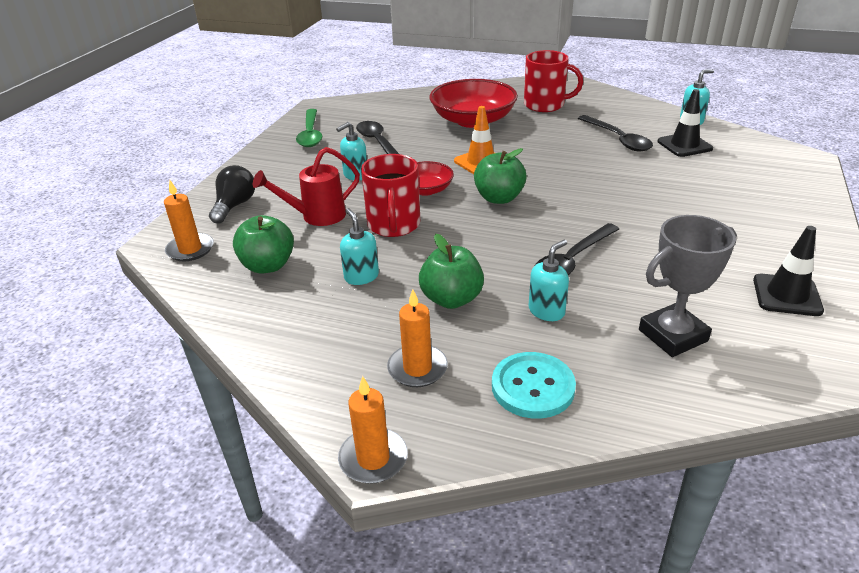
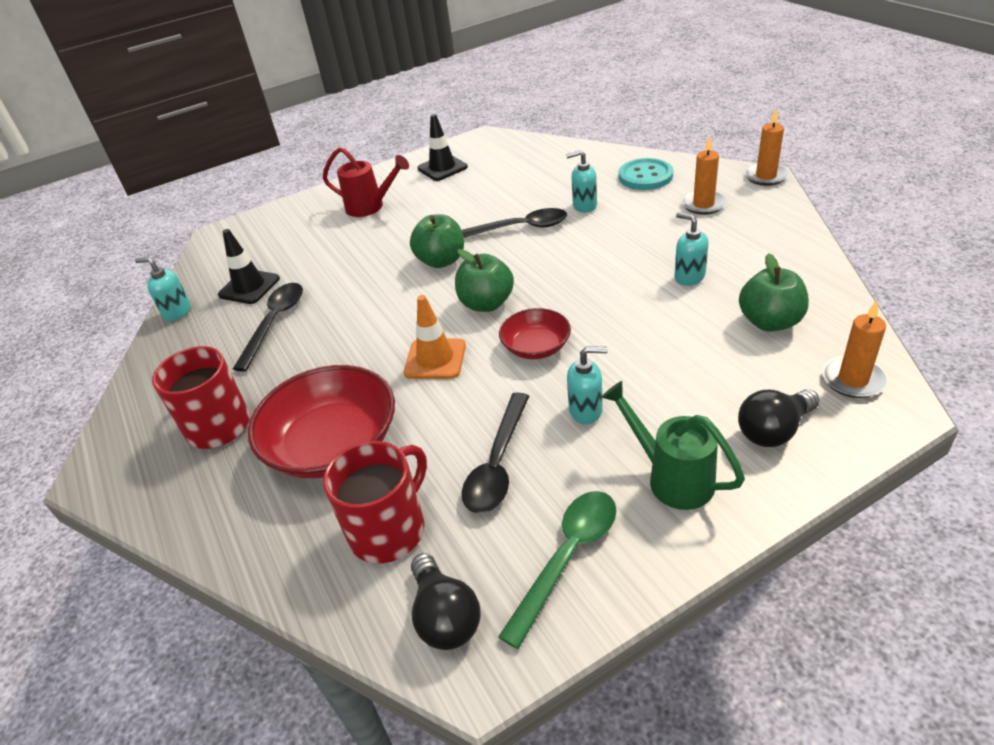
camera: 135 degrees left, 5 degrees up
red watering can [253,147,360,226] -> red watering can moved to [323,147,409,217]
turquoise soap dispenser [340,208,379,285] -> turquoise soap dispenser turned 120 degrees clockwise [675,212,709,286]
red mug [361,154,420,237] -> red mug moved to [323,441,427,563]
green apple [419,234,484,309] -> green apple moved to [410,214,464,268]
grey trophy [639,215,737,357] -> none
none -> black light bulb [411,553,481,650]
none -> green watering can [601,381,745,510]

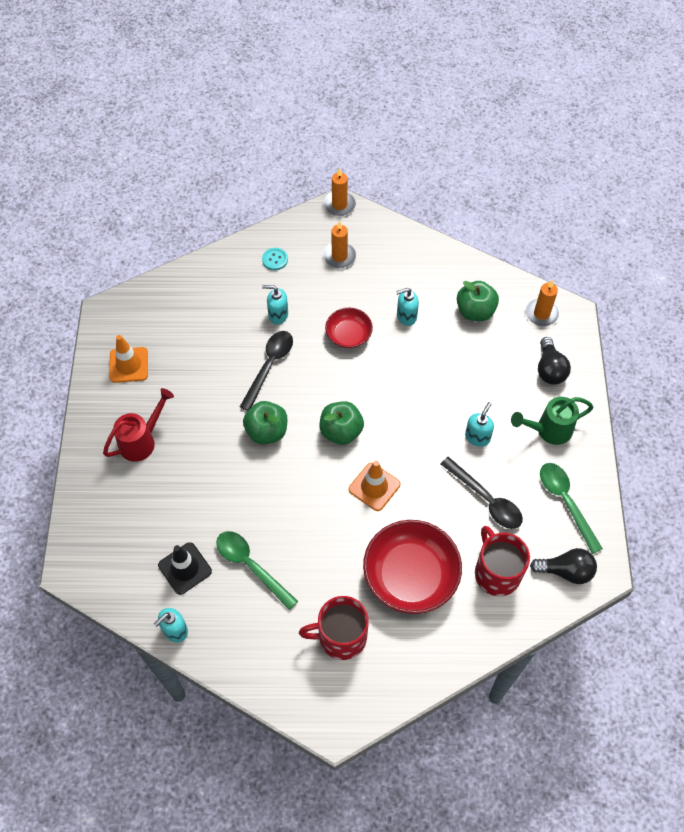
camera: 65 degrees left, 20 degrees up
black spoon [233,283,303,372] -> green spoon [216,531,298,610]
black traffic cone [417,114,468,181] -> orange traffic cone [109,335,148,383]
red bowl [499,308,571,359] -> red bowl moved to [325,308,373,348]
turquoise soap dispenser [566,150,597,213] -> turquoise soap dispenser turned 75 degrees clockwise [262,285,288,324]
turquoise button [619,158,673,190] -> turquoise button [262,248,288,270], size x0.58

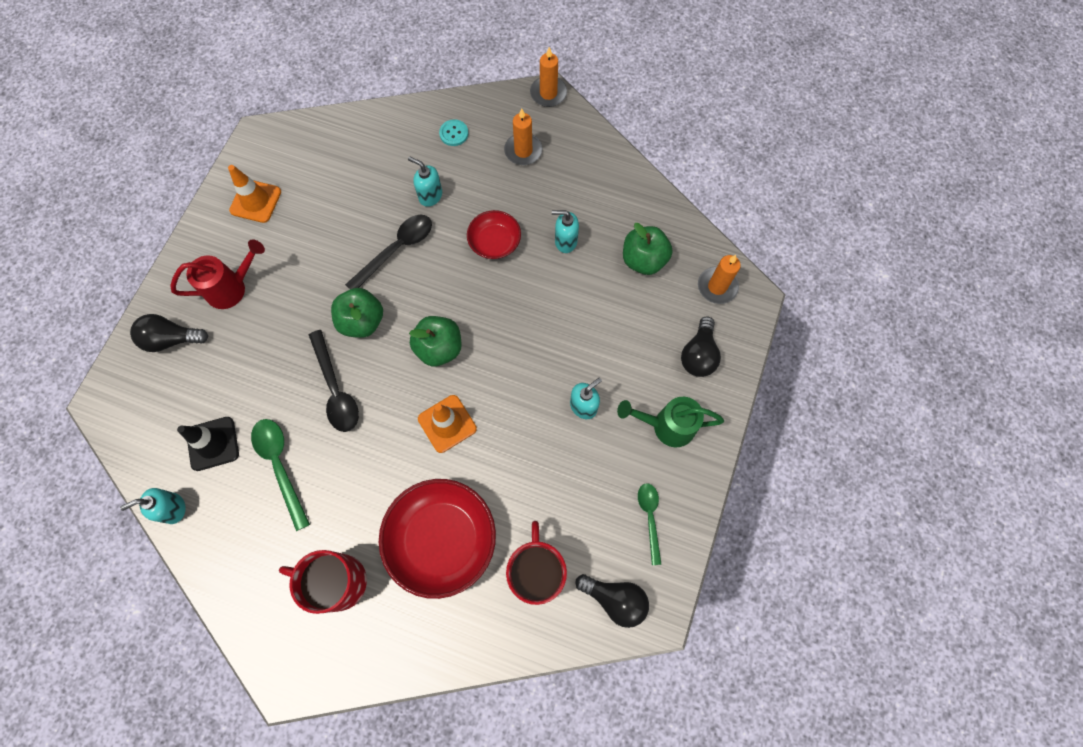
camera: 20 degrees right, 10 degrees up
black spoon [441,457,523,529] -> black spoon moved to [309,330,359,432]
green spoon [540,463,603,554] -> green spoon [638,483,661,565], size x0.66
none -> black light bulb [130,314,208,352]

